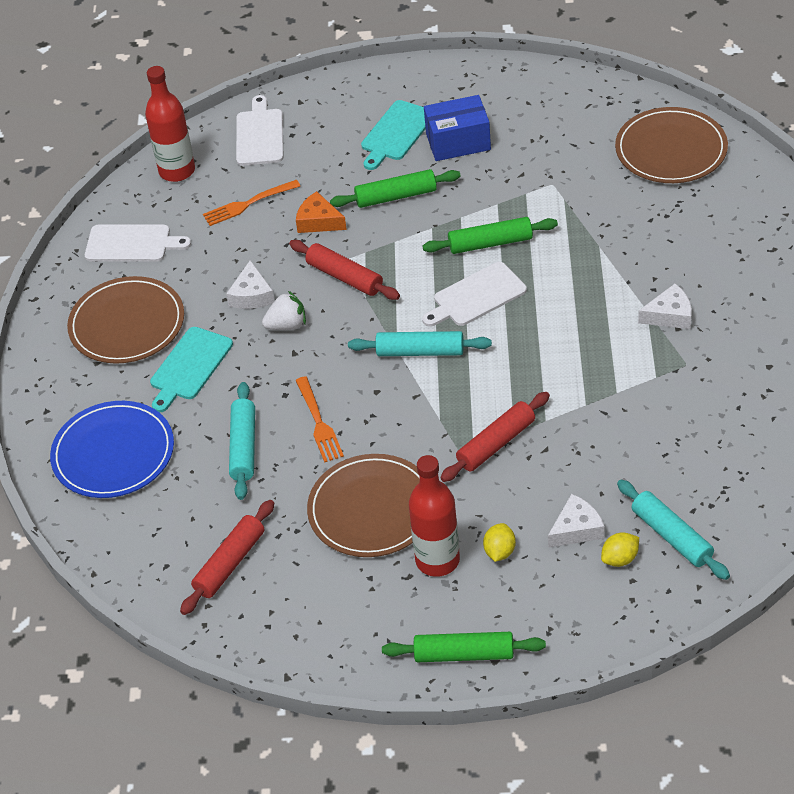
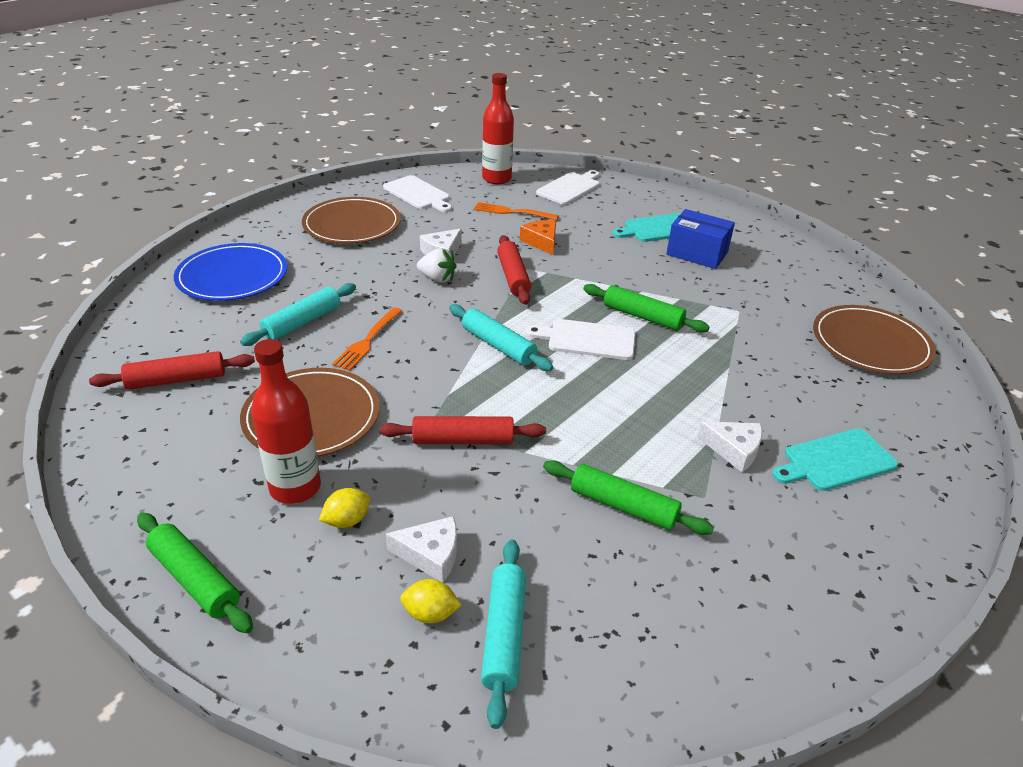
camera: 35 degrees right, 10 degrees down
turquoise cutting board [150,327,233,412] -> turquoise cutting board moved to [772,428,898,491]
green rolling pin [330,169,461,208] -> green rolling pin moved to [543,460,714,535]

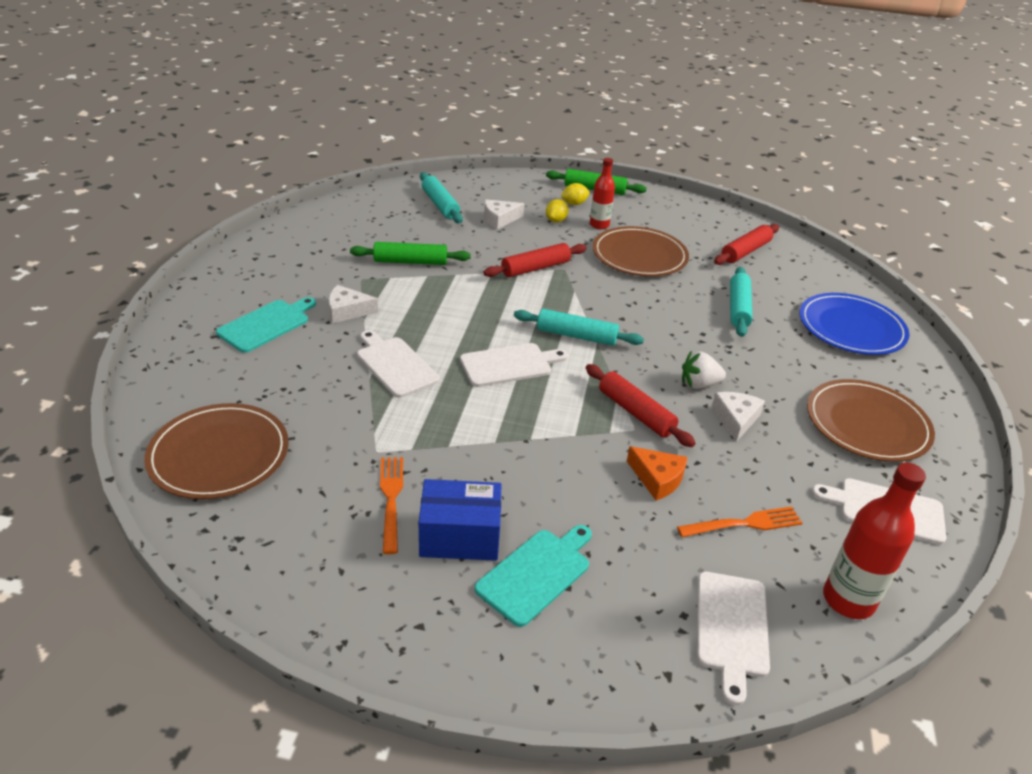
camera: 150 degrees right, 0 degrees up
red bottle [251,339,321,504] -> red bottle [590,158,615,229], size x0.65
orange fork [332,307,402,371] -> orange fork moved to [380,457,403,554]
yellow lemon [400,579,462,623] -> yellow lemon moved to [561,183,589,205]
green rolling pin [583,284,709,333] -> none
none -> white cutting board [357,330,440,398]

